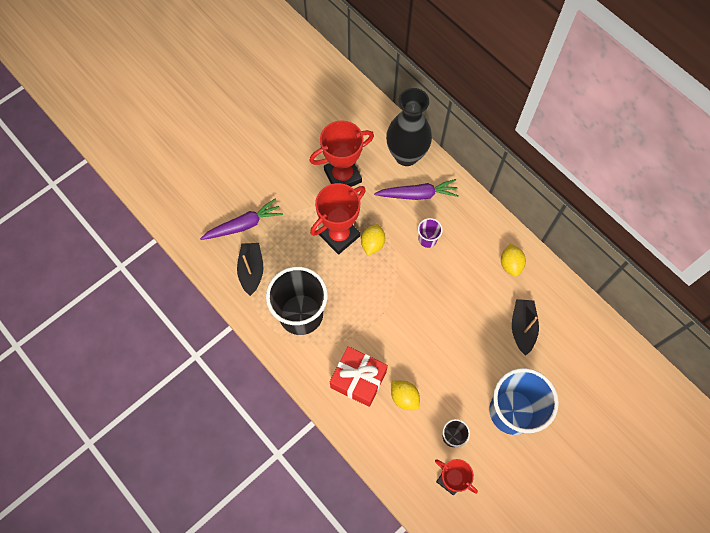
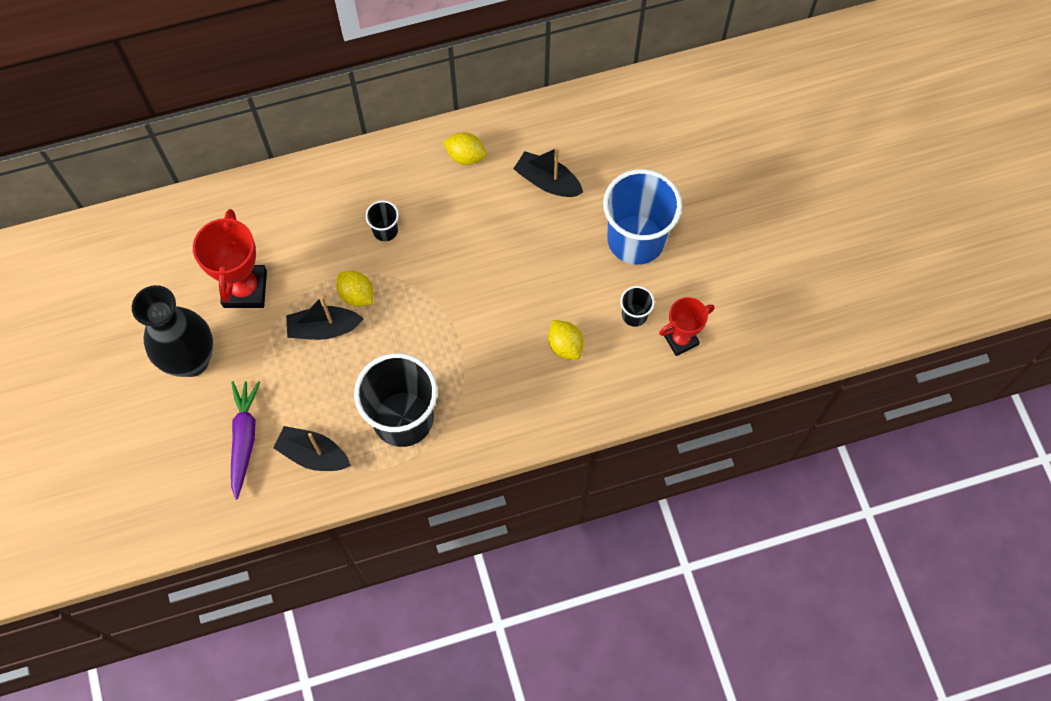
camera: 65 degrees left, 0 degrees up
red trophy [310,183,366,255] -> black boat [286,296,364,340]
red gift [330,346,388,407] -> none
purple carrot [374,179,459,200] -> none
black vase [386,88,432,166] -> black vase moved to [132,285,213,377]
yellow lemon [391,381,420,410] -> yellow lemon turned 75 degrees clockwise [548,320,584,360]
purple cup [418,218,443,248] -> black cup [365,200,399,241]

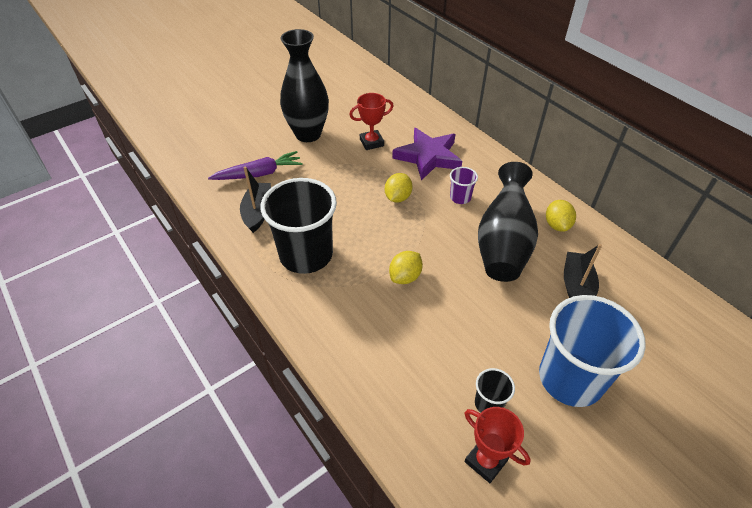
camera: 70 degrees right, 20 degrees down
red trophy [193,209,267,308] -> red trophy [349,93,394,150], size x0.64
black boat [286,296,364,340] -> none
black cup [365,200,399,241] -> purple cup [450,167,478,204]
yellow lemon [548,320,584,360] -> yellow lemon moved to [389,251,423,284]
none -> purple star [392,128,462,181]
none -> black vase [478,162,538,282]

